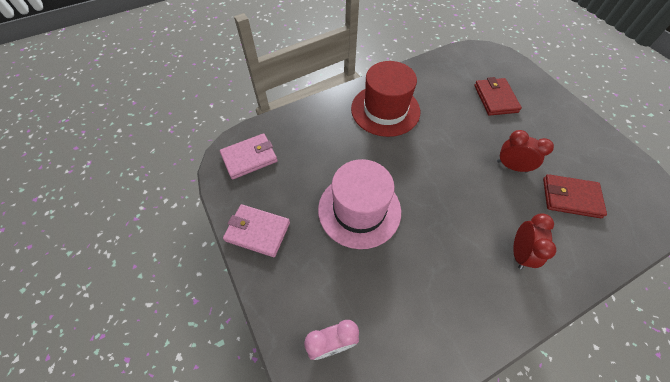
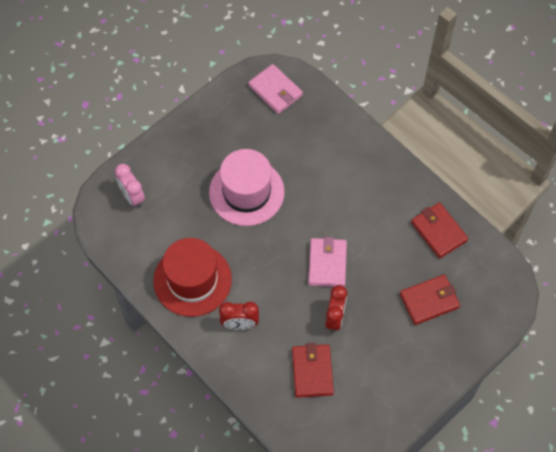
camera: 75 degrees right, 5 degrees up
pink wallet [223,204,290,257] -> pink wallet moved to [308,237,347,287]
red hat [351,61,420,137] -> red hat moved to [153,238,232,317]
none -> red wallet [411,203,468,258]

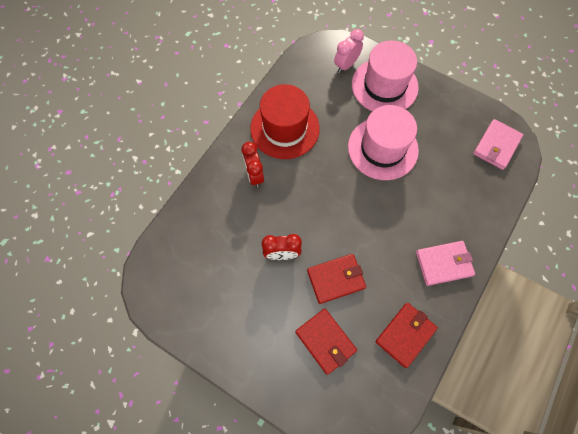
camera: 75 degrees right, 5 degrees up
red wallet [292,343,334,398] -> red wallet moved to [307,254,366,304]
pink wallet [308,237,347,287] -> pink wallet moved to [416,241,475,286]
none -> pink hat [352,41,419,111]

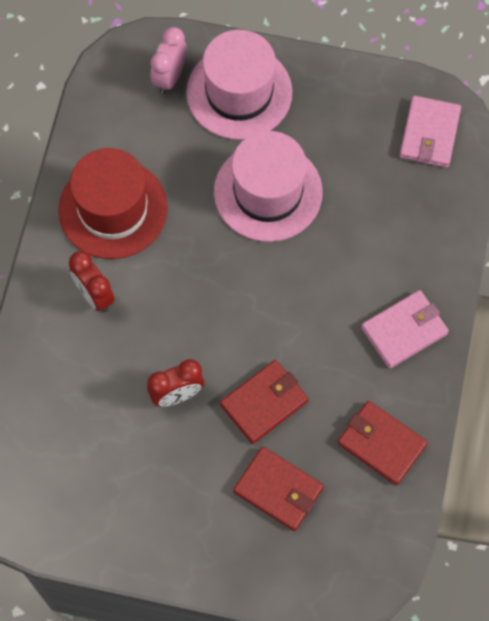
camera: 20 degrees left, 0 degrees up
red wallet [376,303,438,368] -> red wallet turned 75 degrees counterclockwise [338,401,428,485]

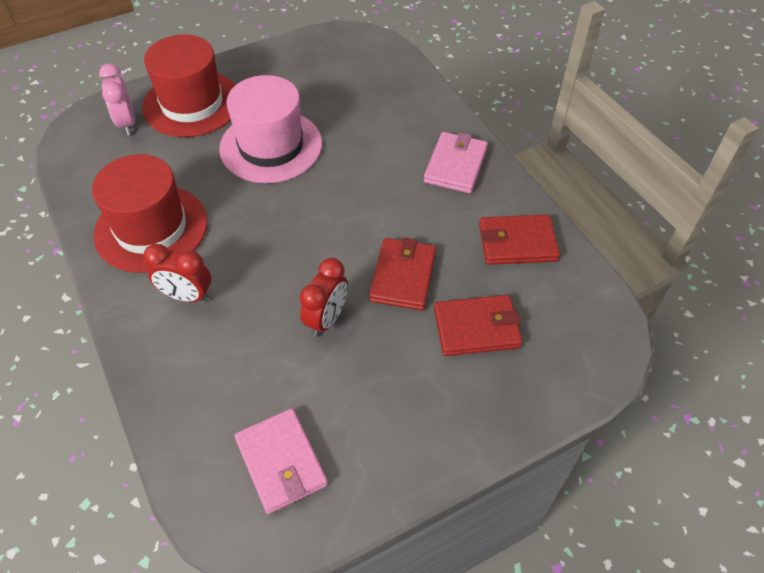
camera: 40 degrees left, 15 degrees down
pink hat [186,30,292,140] -> red hat [142,35,235,137]
pink wallet [399,96,461,168] -> pink wallet moved to [234,408,328,514]

